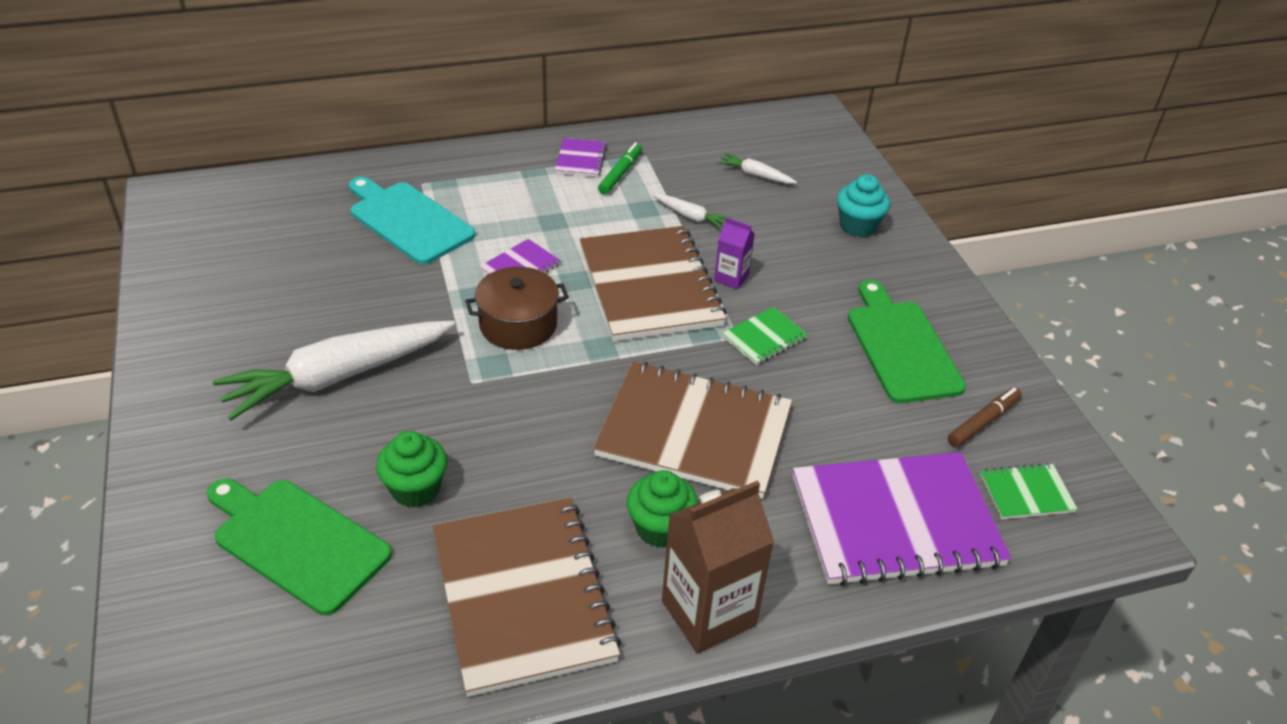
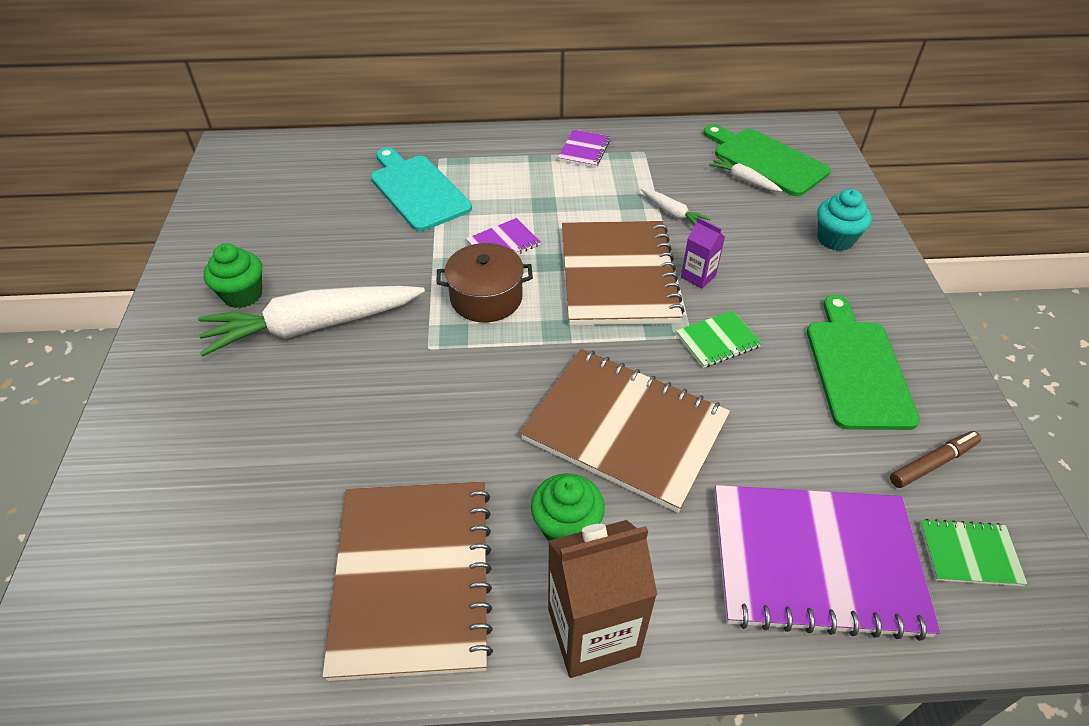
camera: 15 degrees right, 5 degrees up
green cutting board [207,478,392,615] -> green cutting board moved to [704,125,831,196]
green cupcake [376,431,448,508] -> green cupcake moved to [204,243,262,308]
green marker [598,142,642,194] -> none

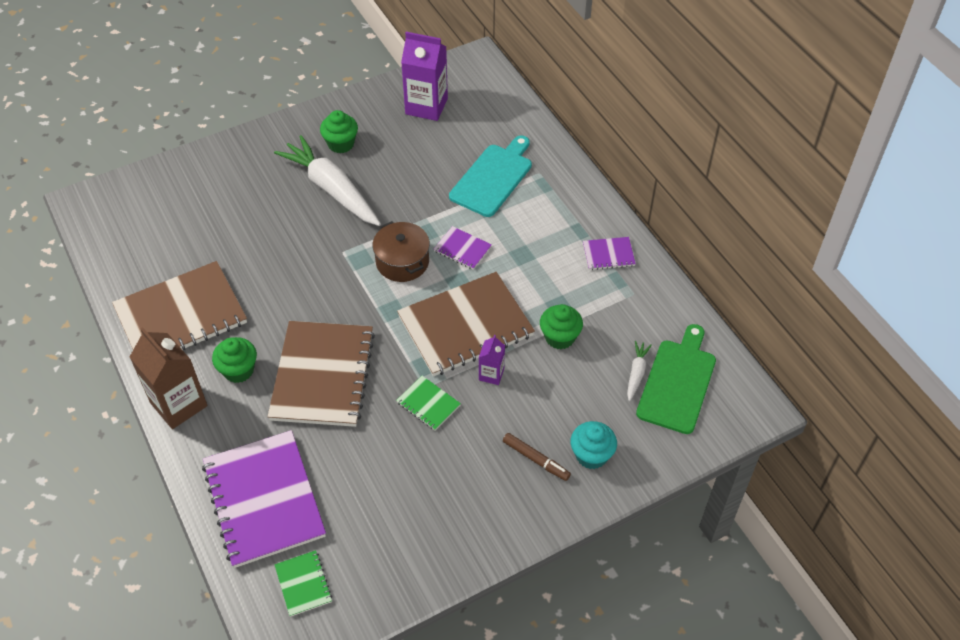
camera: 65 degrees right, 5 degrees up
white carrot [641,188,711,224] -> green cupcake [540,304,583,350]
green cutting board [807,295,920,430] -> none
brown marker [890,431,981,488] -> brown marker moved to [503,433,571,481]
none -> purple carton [401,32,448,121]

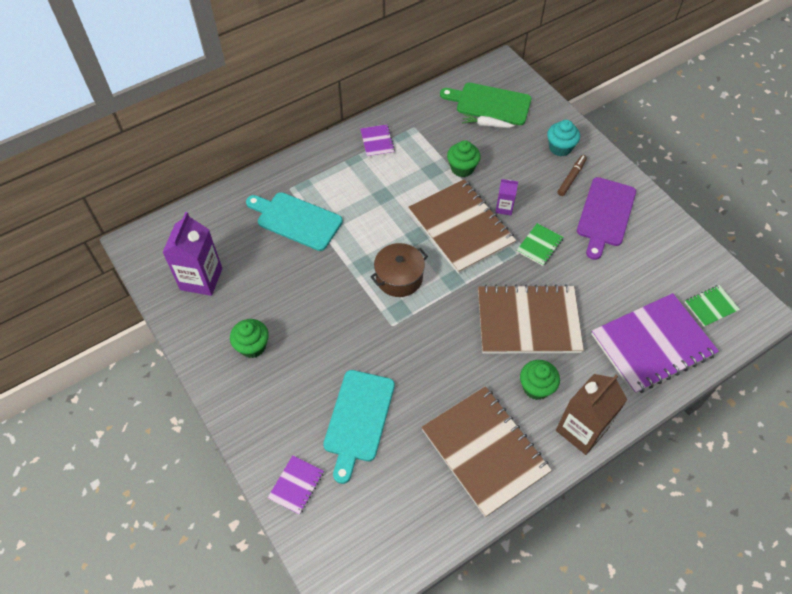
camera: 95 degrees left, 5 degrees up
white carrot [274,135,381,226] -> none
purple notebook [434,226,492,270] -> purple notebook moved to [268,455,324,515]
none -> turquoise cutting board [323,370,395,484]
none -> purple cutting board [577,177,636,260]

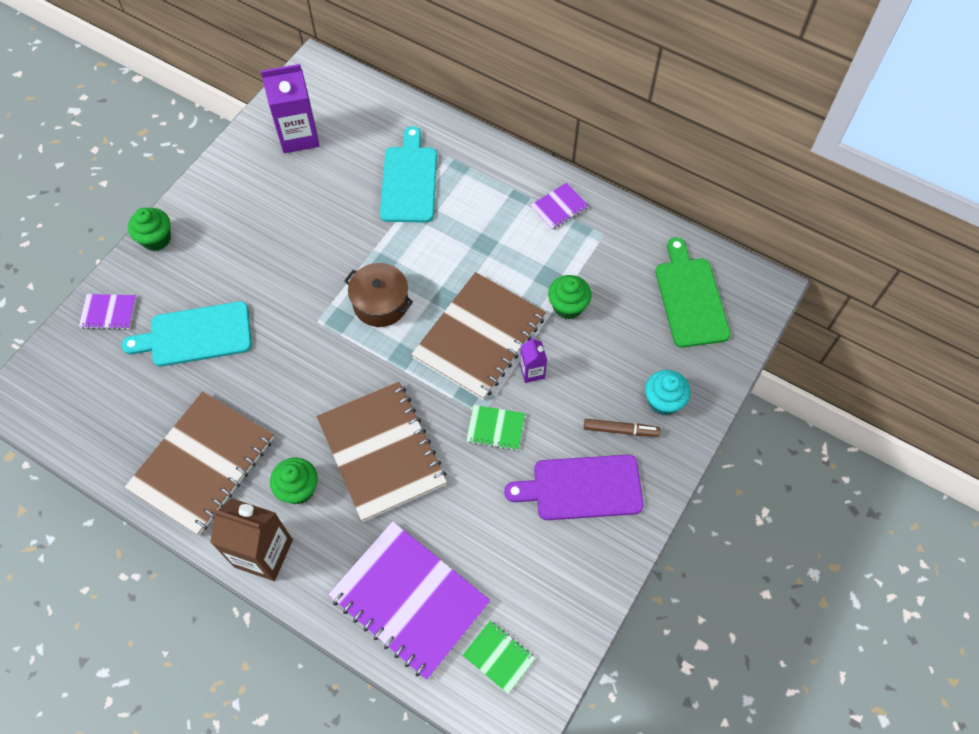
camera: 65 degrees right, 5 degrees up
green cupcake [230,319,269,358] -> green cupcake moved to [128,208,171,251]
white carrot [462,114,515,128] -> none

